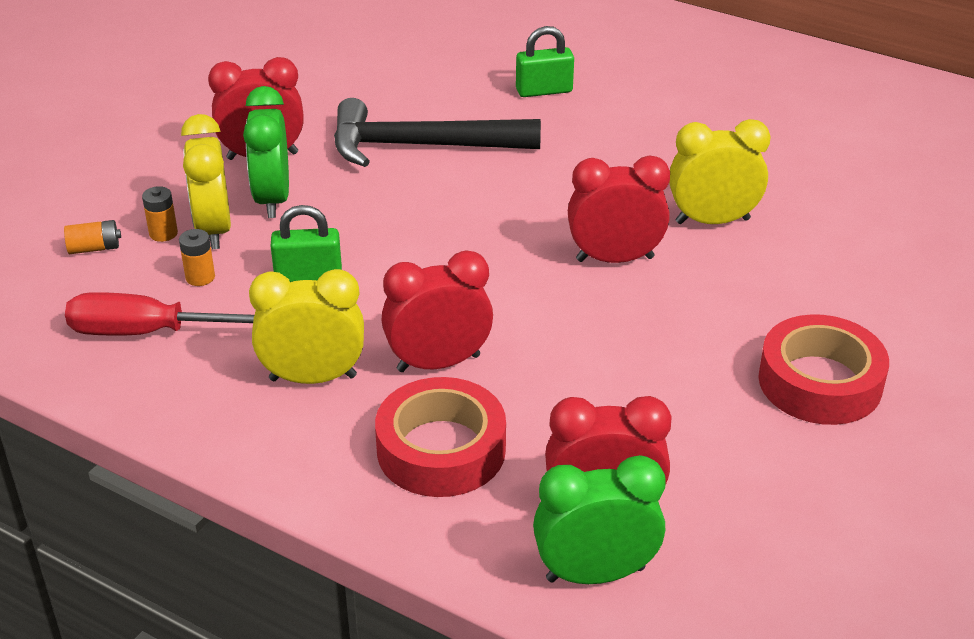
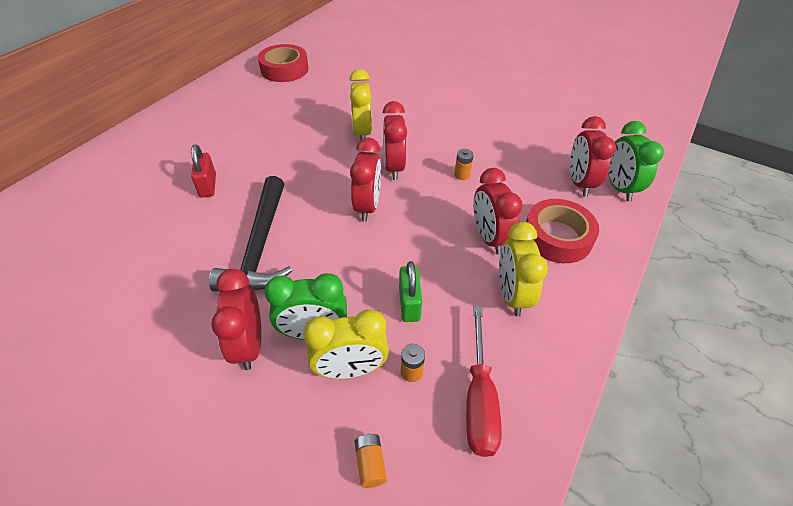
camera: 90 degrees left, 10 degrees up
orange battery [142,186,178,242] -> orange battery moved to [454,149,474,180]
green padlock [516,26,574,97] -> red padlock [191,144,216,198]
red tape [758,314,889,425] -> red tape moved to [258,44,309,82]
none -> red clock [350,137,381,221]

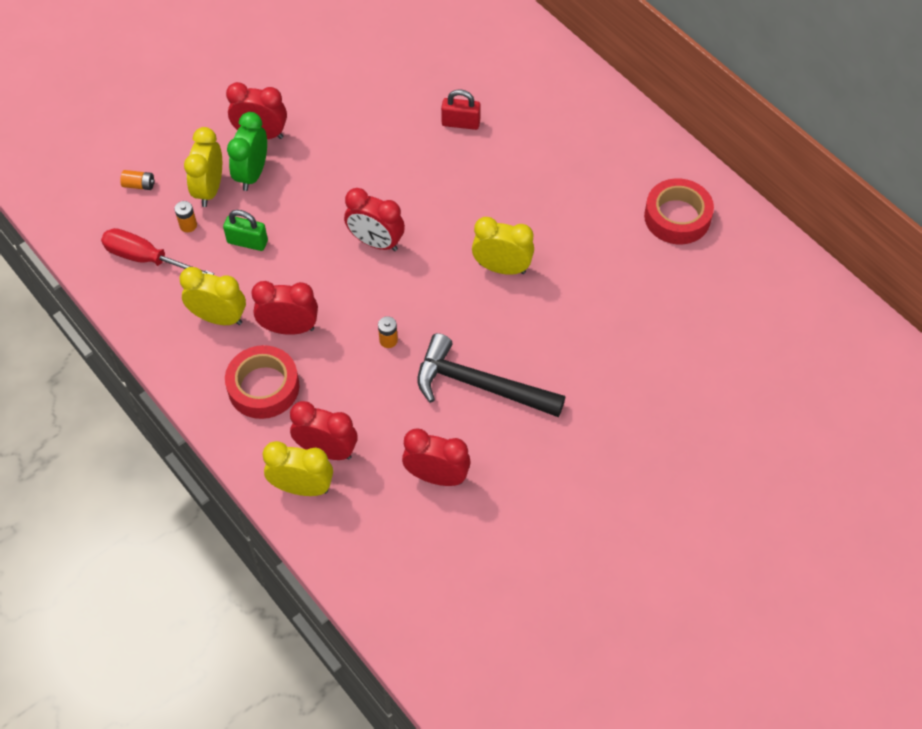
camera: 110 degrees right, 10 degrees up
black hammer [209,176,292,292] -> black hammer moved to [417,333,565,417]
red clock [383,101,407,180] -> red clock moved to [402,429,471,486]
green clock [608,121,664,201] -> yellow clock [263,441,333,496]

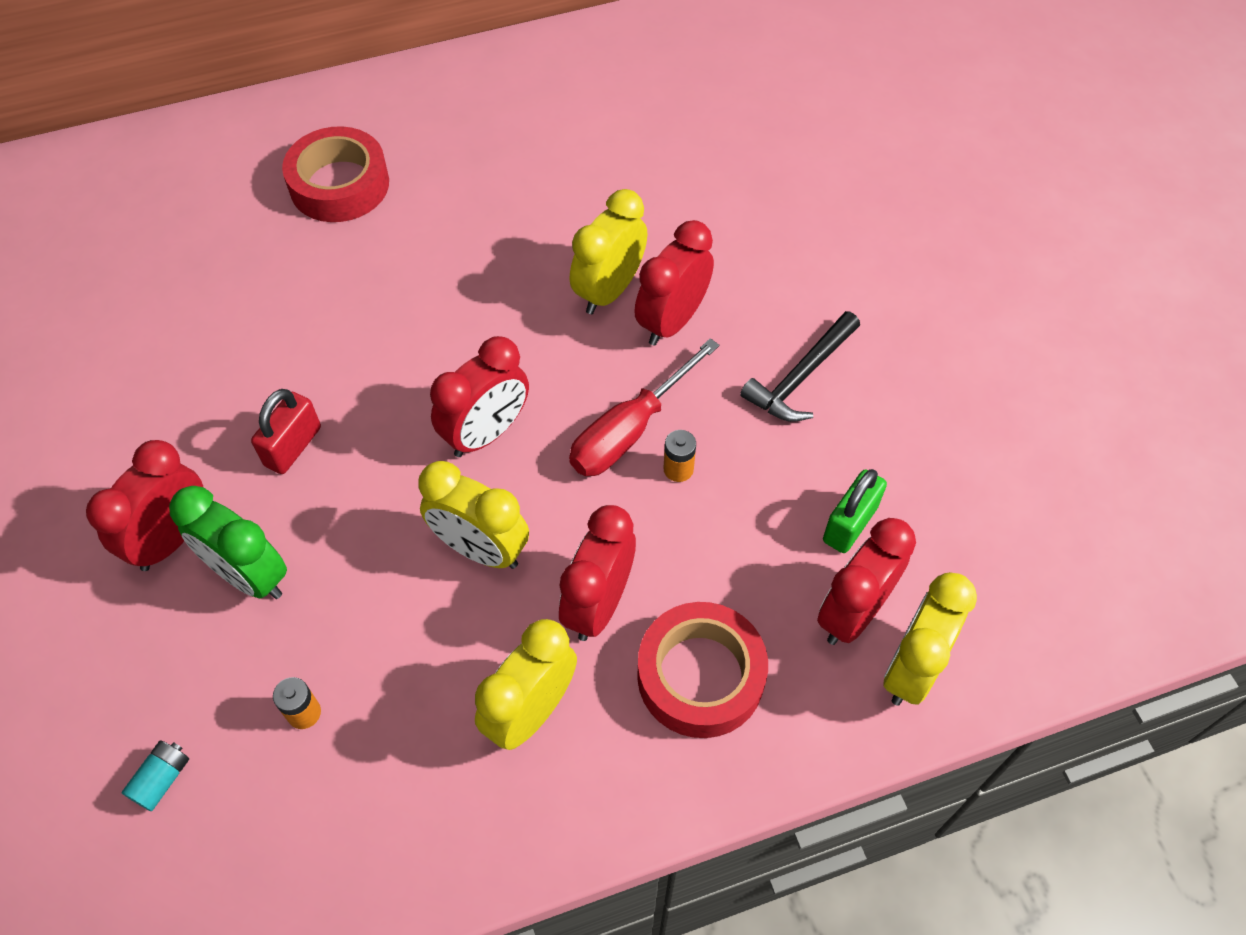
camera: 70 degrees left, 0 degrees up
red screwdriver [101,228,214,275] -> red screwdriver moved to [569,338,719,476]
orange battery [120,170,155,190] -> turquoise battery [122,740,189,811]
yellow clock [184,127,222,207] -> yellow clock moved to [418,461,529,569]
green padlock [223,210,268,251] -> green padlock moved to [823,469,887,553]
red clock [402,429,471,486] -> red clock moved to [634,220,714,346]
black hammer [417,333,565,417] -> black hammer [740,311,860,422], size x0.64
red padlock [441,90,481,130] -> red padlock moved to [251,389,321,474]
red tape [644,178,714,244] -> red tape moved to [282,126,389,222]

